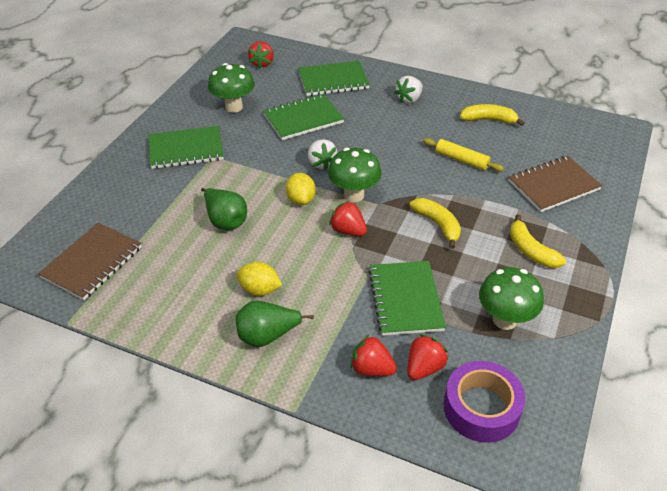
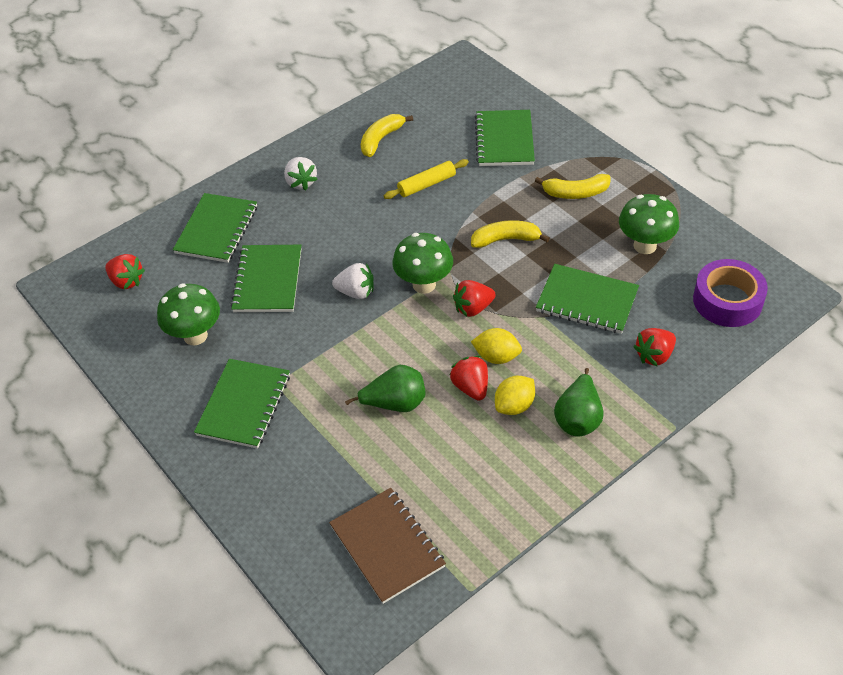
camera: 60 degrees left, 5 degrees up
yellow lemon [286,173,316,205] -> yellow lemon moved to [471,328,522,364]
red strawberry [407,334,448,380] -> red strawberry moved to [450,356,488,401]
brown notebook [509,156,602,212] -> green notebook [475,110,535,166]

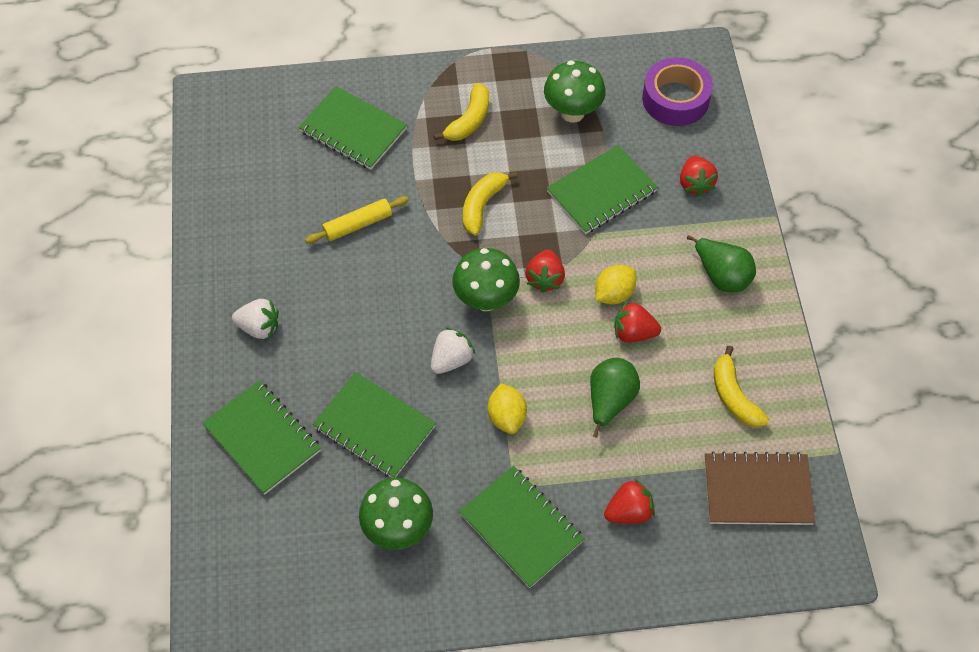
camera: 60 degrees left, 10 degrees up
red strawberry [105,254,145,289] -> red strawberry moved to [604,479,655,524]
yellow banana [361,114,413,157] -> yellow banana moved to [714,345,769,428]
yellow rolling pin [384,159,469,199] -> yellow rolling pin turned 60 degrees clockwise [305,196,409,244]
yellow lemon [495,376,535,415] -> yellow lemon moved to [488,383,527,434]

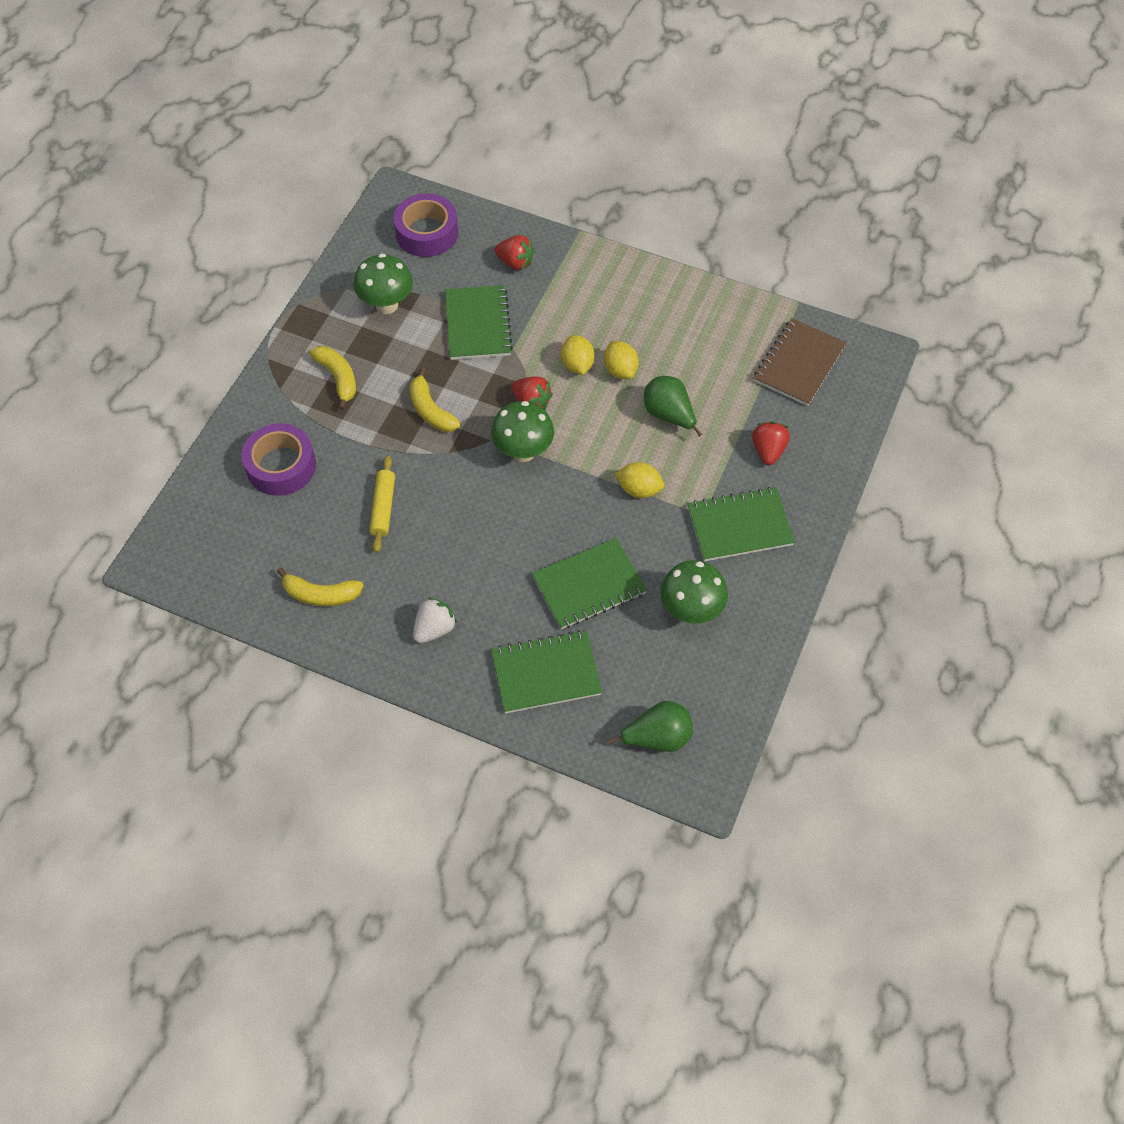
camera: 60 degrees left, 0 degrees up
green notebook [299,86,407,170] -> purple tape [242,423,316,496]
white strawberry [431,327,475,374] -> none
red strawberry [614,301,661,342] -> yellow lemon [604,341,639,379]
green pear [687,235,756,292] -> green pear moved to [607,701,693,752]
yellow banana [714,345,769,428] -> yellow banana moved to [277,568,364,606]

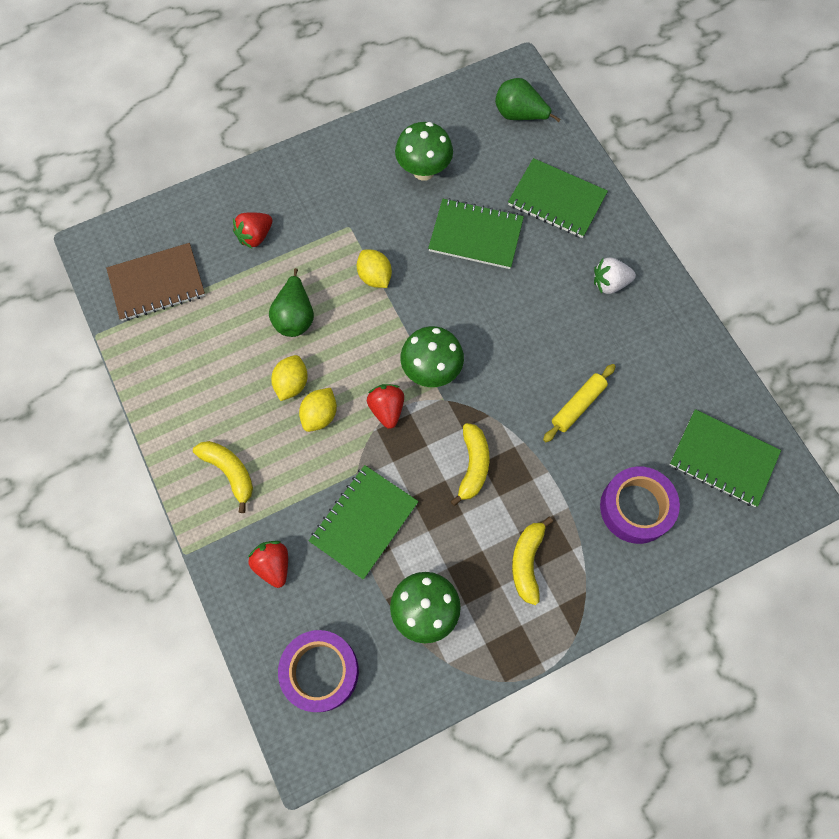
camera: 140 degrees left, 10 degrees up
yellow banana [277,568,364,606] -> yellow banana moved to [193,441,253,513]
green notebook [688,487,795,562] -> green notebook moved to [669,409,781,507]

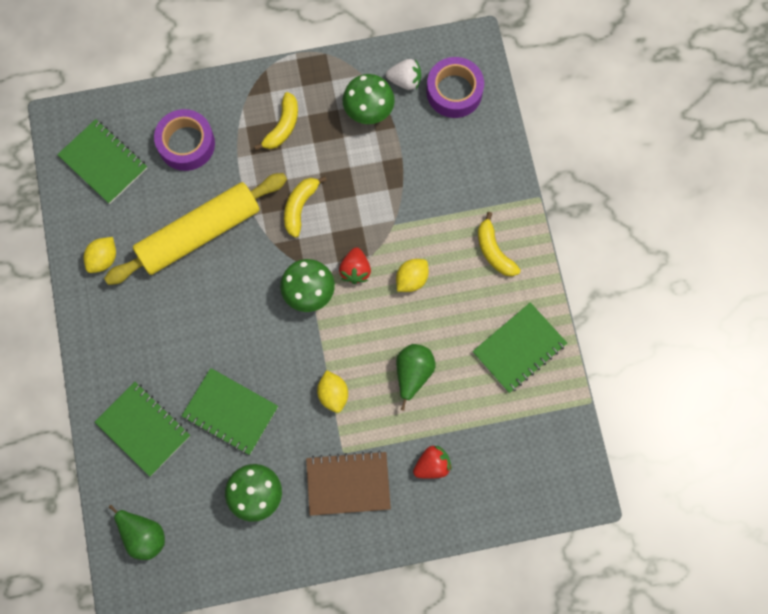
camera: 165 degrees left, 5 degrees up
brown notebook [106,243,205,321] -> brown notebook moved to [306,450,391,516]
red strawberry [248,541,288,588] -> none
yellow lemon [271,355,308,401] -> yellow lemon moved to [84,237,116,273]
green notebook [309,465,419,580] -> green notebook moved to [472,302,567,393]
yellow rolling pin [543,364,616,442] -> yellow rolling pin [104,173,287,285], size x2.23
white strawberry [594,258,636,294] -> white strawberry moved to [386,59,421,90]

